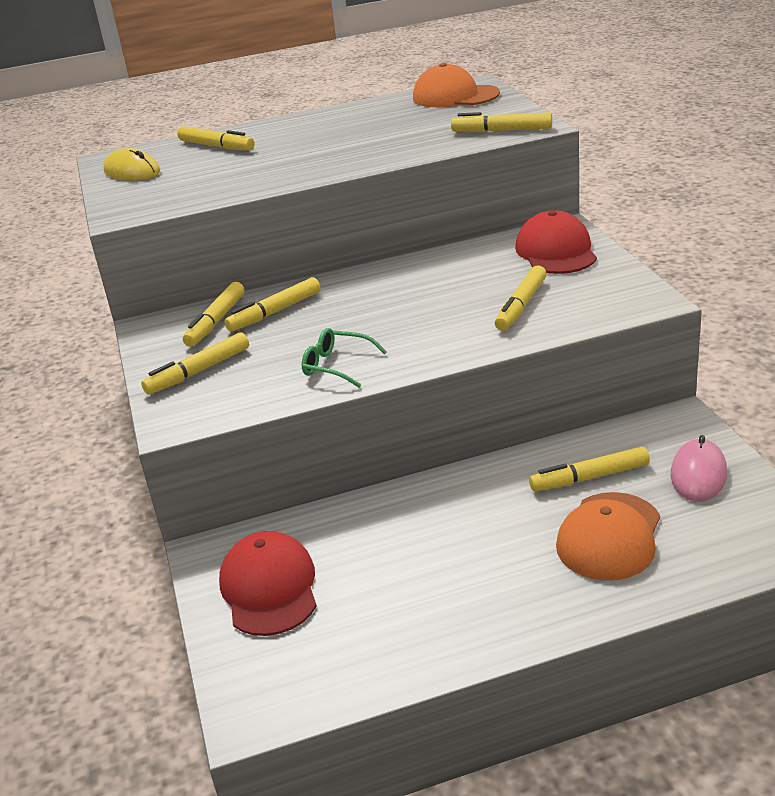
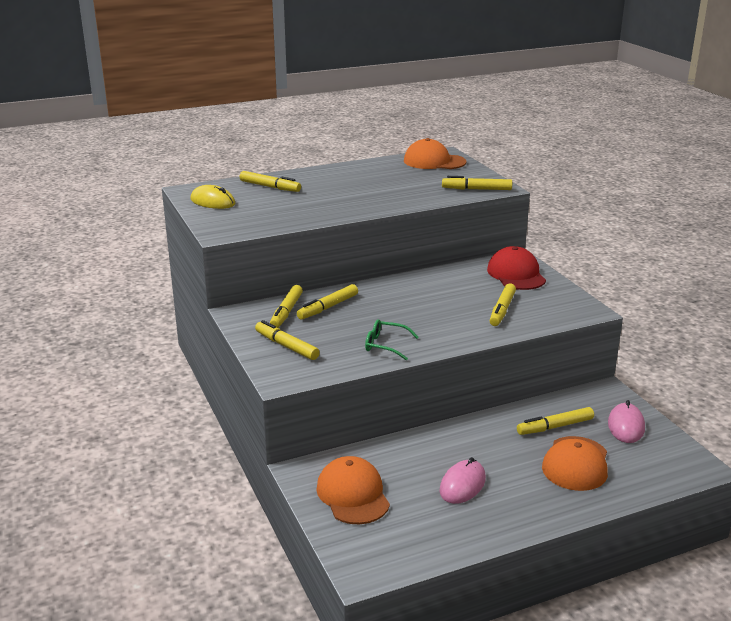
camera: 10 degrees left, 5 degrees down
yellow marker [141,332,249,395] -> yellow marker turned 90 degrees clockwise [255,320,320,360]
red cap [219,531,317,636] -> orange cap [316,456,390,524]
none -> pink mouse [439,457,486,504]

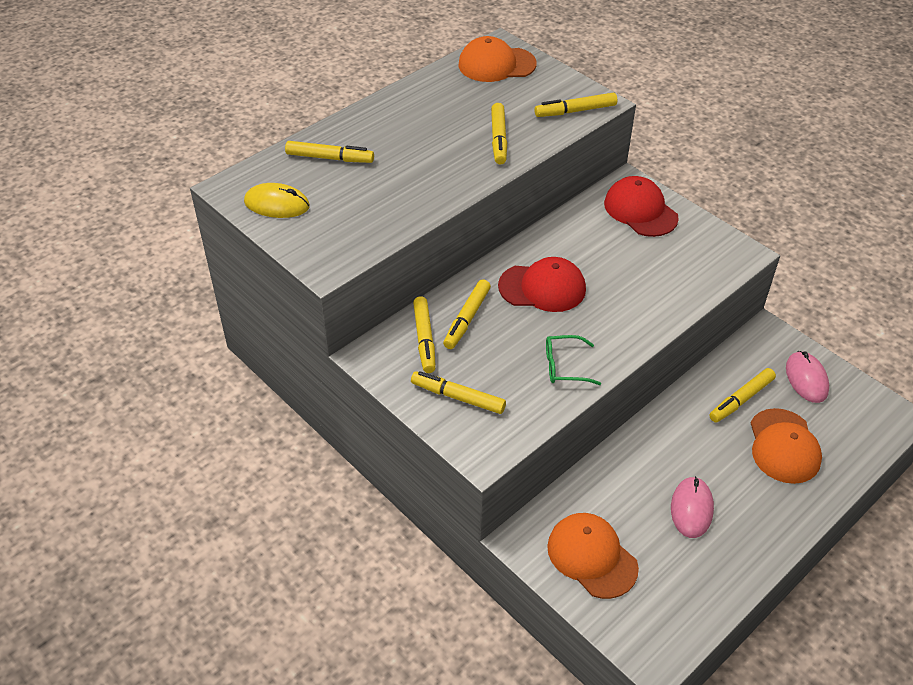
camera: 20 degrees left, 20 degrees up
yellow marker [490,283,516,326] -> yellow marker moved to [491,103,507,165]
none -> red cap [498,257,586,312]

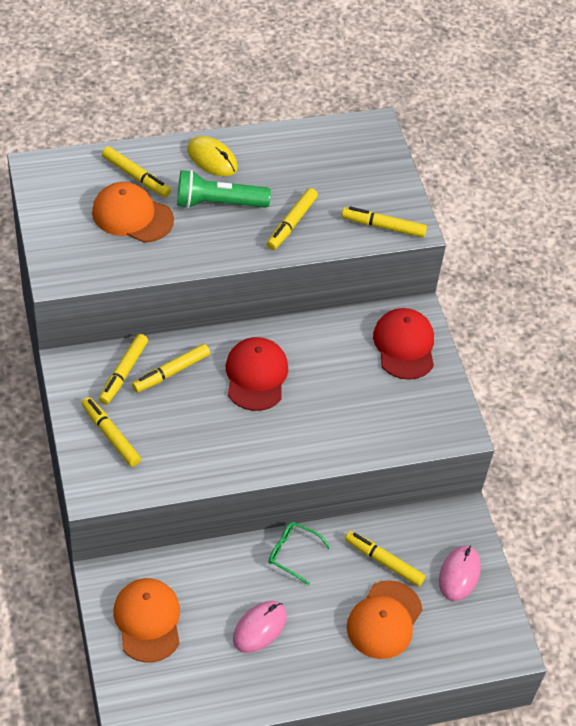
camera: 25 degrees right, 5 degrees up
yellow mouse [244,183,310,218] -> yellow mouse moved to [187,136,238,177]
orange cap [458,36,537,82] -> orange cap moved to [92,182,174,243]
red cap [498,257,586,312] -> red cap turned 120 degrees counterclockwise [225,337,288,411]
green glasses [546,335,601,385] -> green glasses moved to [269,522,331,585]
yellow marker [709,368,776,422] -> yellow marker turned 45 degrees clockwise [345,531,425,586]
none -> green flashlight [177,170,271,208]

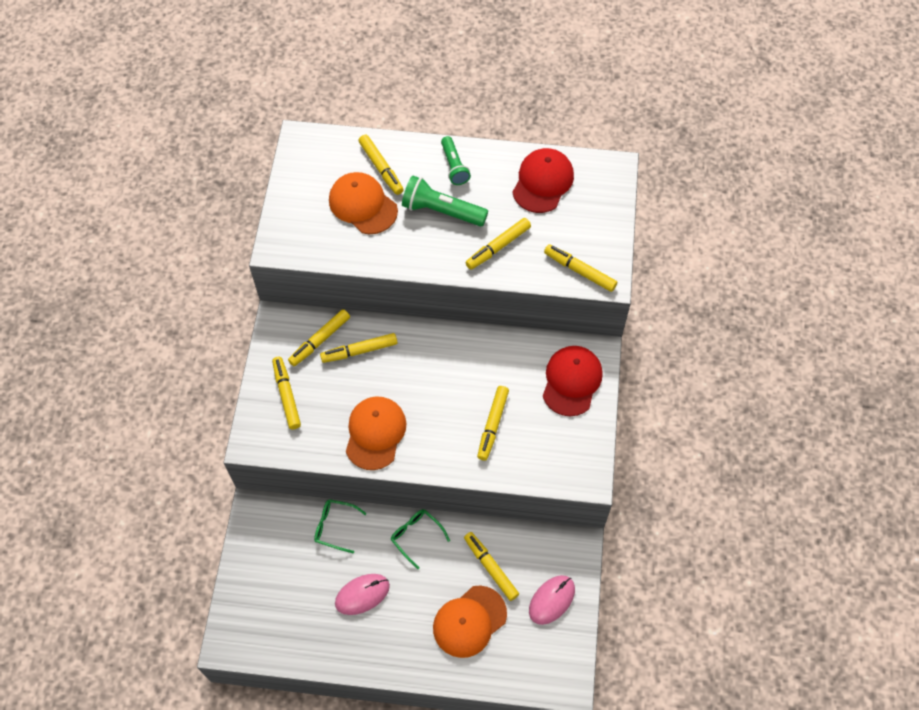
camera: 25 degrees right, 10 degrees up
orange cap [113,578,180,663] -> orange cap moved to [346,396,406,470]
yellow mouse [187,136,238,177] -> green flashlight [441,136,471,185]
red cap [225,337,288,411] -> red cap moved to [512,148,574,213]
none -> green glasses [314,499,367,554]
none -> yellow marker [477,386,509,461]

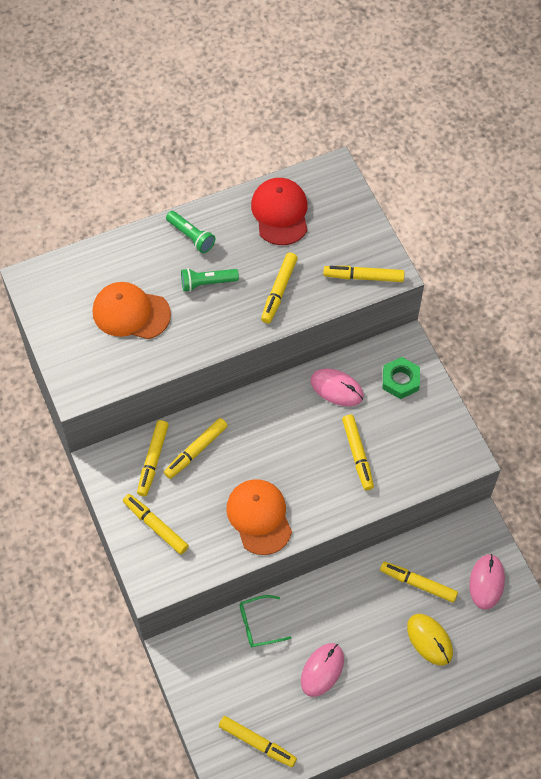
camera: 30 degrees left, 0 degrees up
yellow marker [359,135,404,195] -> yellow marker moved to [219,716,297,767]
green glasses [390,509,450,569] -> none
green flashlight [402,175,488,226] -> green flashlight [181,268,239,292], size x0.65
orange cap [433,586,507,658] -> yellow mouse [407,614,453,665]
red cap [543,346,603,416] -> green nut [383,357,420,399]
none -> pink mouse [310,369,364,406]

